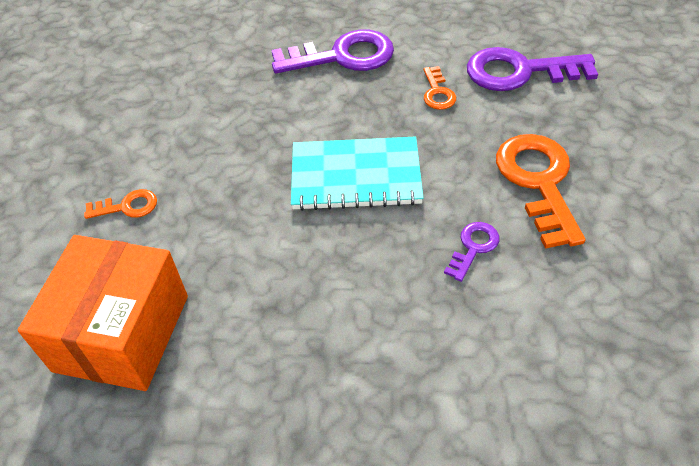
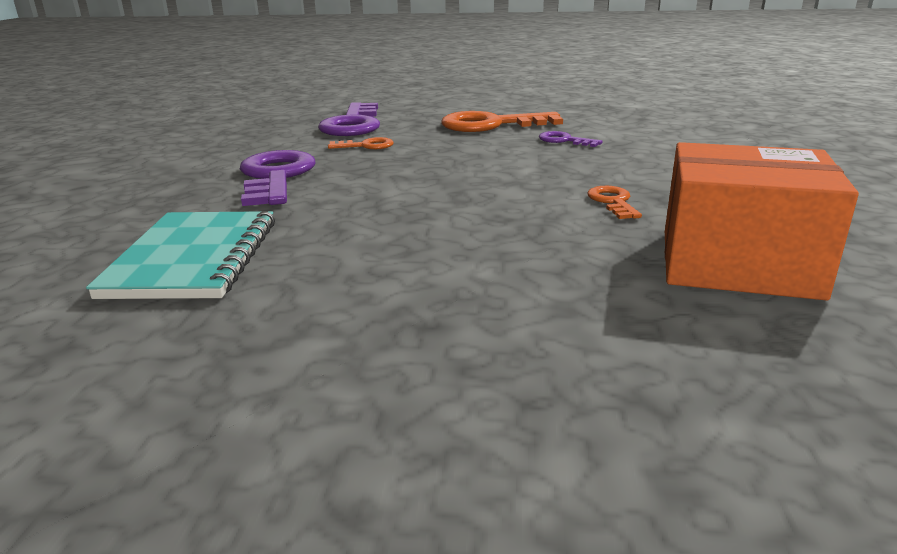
camera: 90 degrees left, 25 degrees down
orange key [84,189,157,219] -> orange key moved to [587,186,642,219]
turquoise notebook [291,137,424,211] -> turquoise notebook moved to [86,211,275,299]

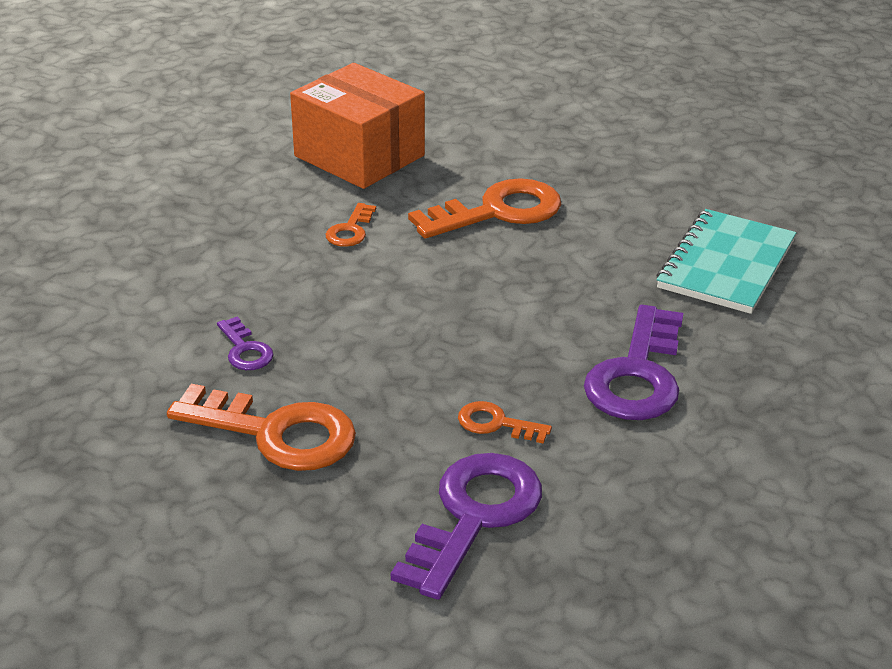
camera: 155 degrees left, 10 degrees up
none -> orange key [408,178,561,238]

